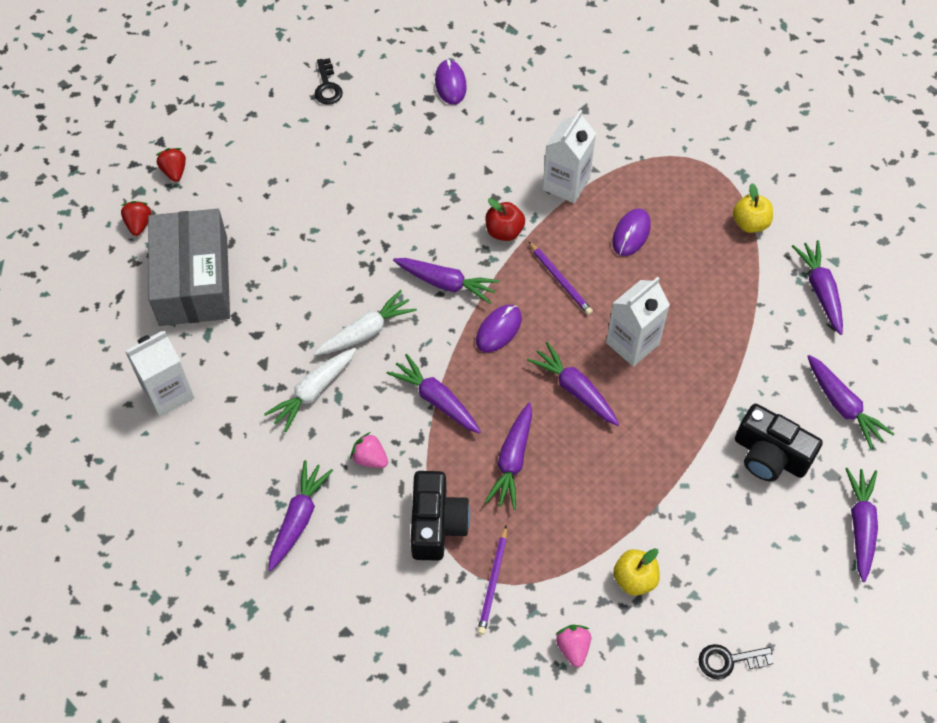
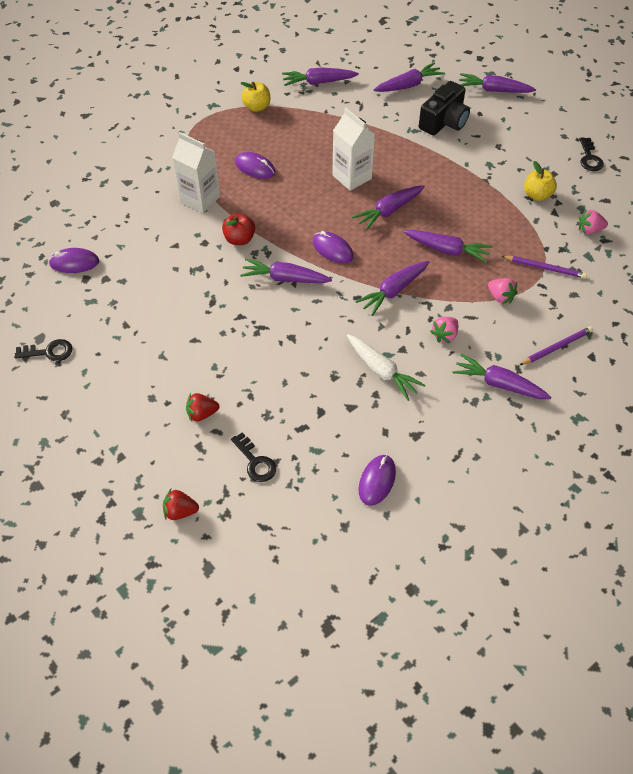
camera: 85 degrees left, 5 degrees down
white carton [124,331,195,417] -> purple mouse [359,455,396,506]
grey box [148,209,230,326] -> black key [231,433,276,482]
red strawberry [156,148,186,182] -> red strawberry moved to [186,393,219,422]
white carrot [314,290,417,355] -> none
purple carrot [393,258,500,304] -> purple carrot turned 105 degrees counterclockwise [240,258,332,284]
black camera [410,471,470,561] -> pink strawberry [488,278,517,304]
purple pencil [528,241,593,315] -> purple pencil moved to [520,326,593,365]

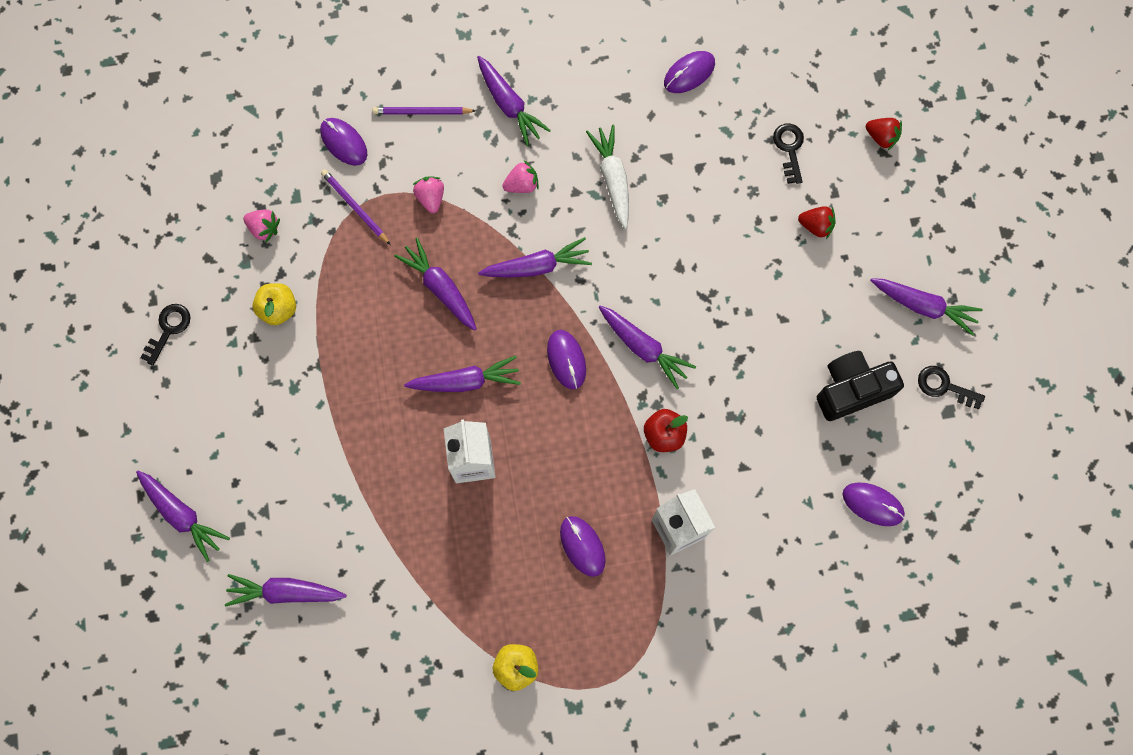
camera: 150 degrees left, 20 degrees up
purple carrot [282,68,359,86] -> purple carrot moved to [870,278,983,336]
black camera [419,81,470,135] -> black camera moved to [817,351,904,421]
none -> purple mouse [320,118,367,166]

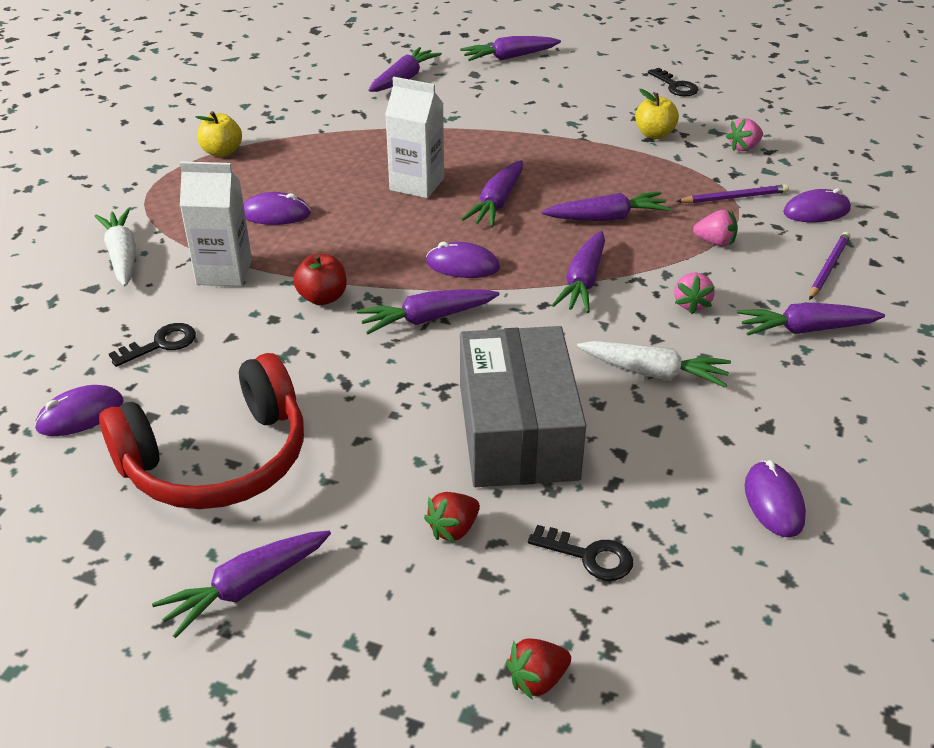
camera: 120 degrees right, 35 degrees down
black camera [817,351,904,421] -> red headphones [99,353,304,509]
black key [918,366,985,409] -> black key moved to [109,323,196,367]
none -> white carrot [95,209,136,286]
none -> grey box [460,326,586,487]

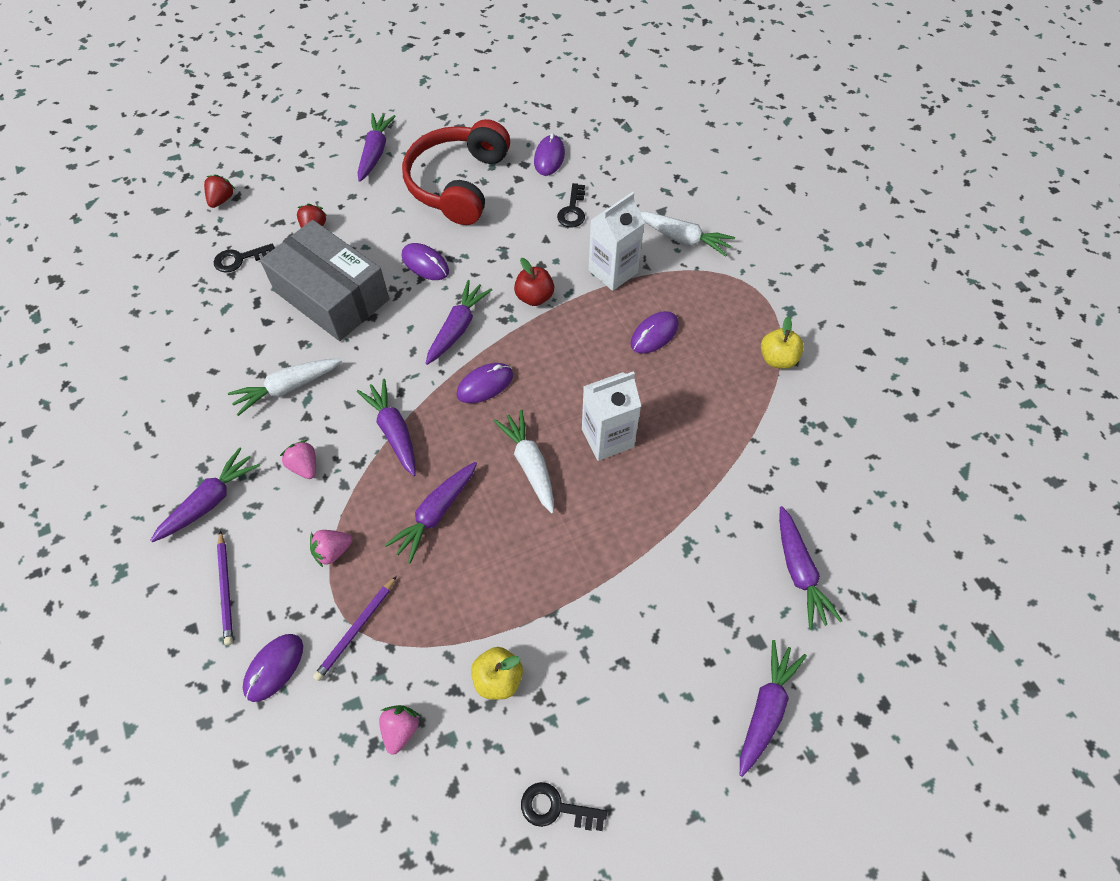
camera: 135 degrees right, 20 degrees up
purple carrot [461,160,523,227] -> white carrot [494,409,554,514]
purple mouse [745,460,806,537] -> purple mouse moved to [402,243,449,280]

